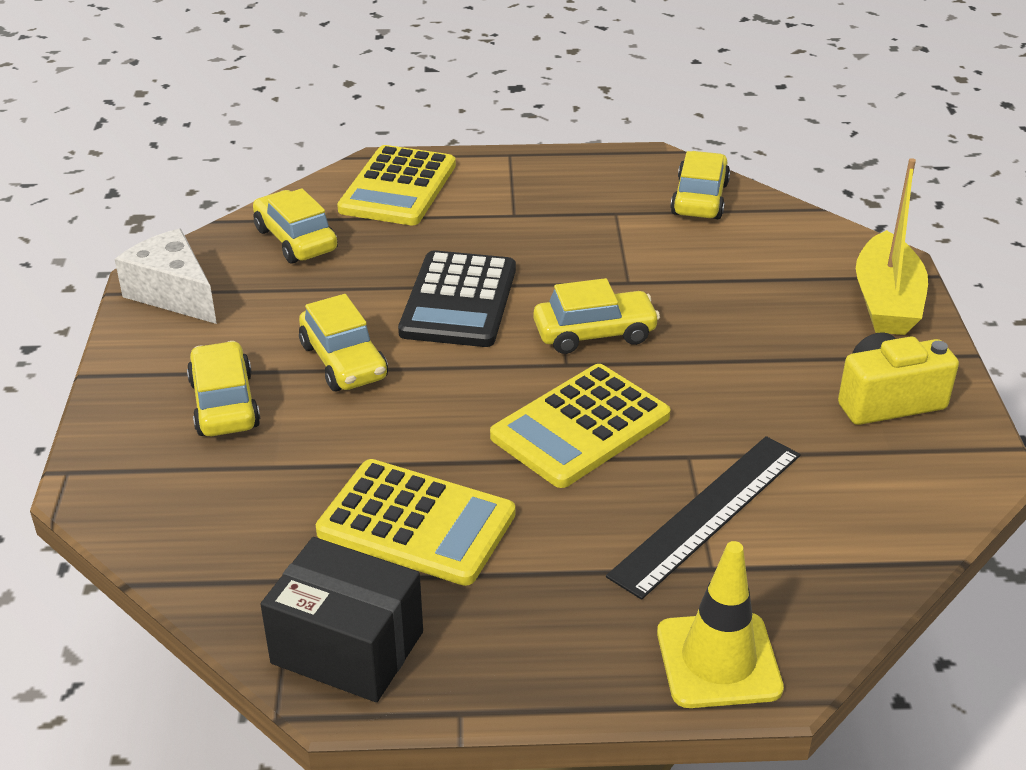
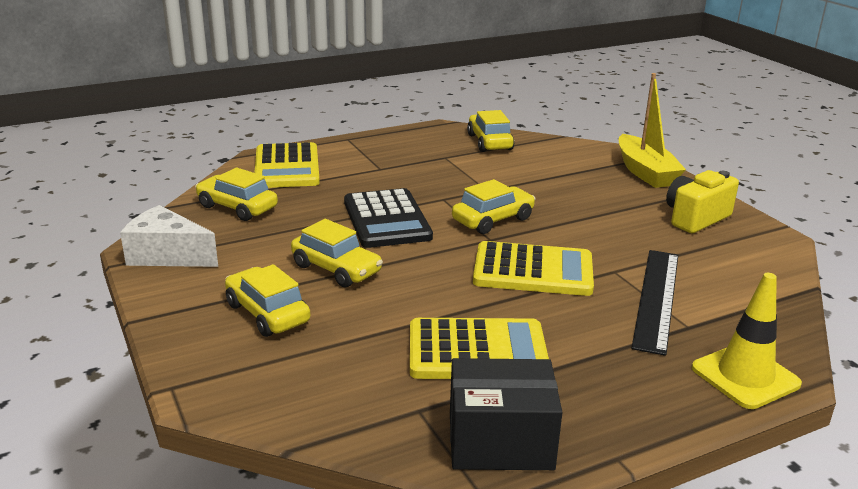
camera: 25 degrees left, 10 degrees down
yellow calculator [490,364,670,488] -> yellow calculator turned 105 degrees counterclockwise [473,241,594,296]

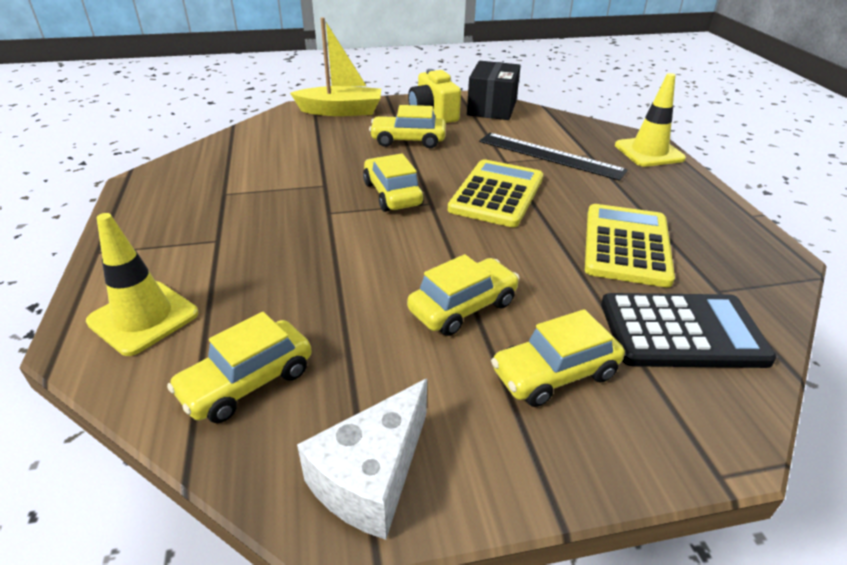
camera: 75 degrees left, 10 degrees up
yellow calculator [254,142,320,188] -> yellow traffic cone [86,213,198,356]
black calculator [344,188,433,248] -> black calculator moved to [601,293,776,368]
black box [450,358,563,470] -> black box moved to [467,61,521,120]
yellow car [467,110,514,152] -> yellow car moved to [369,105,446,148]

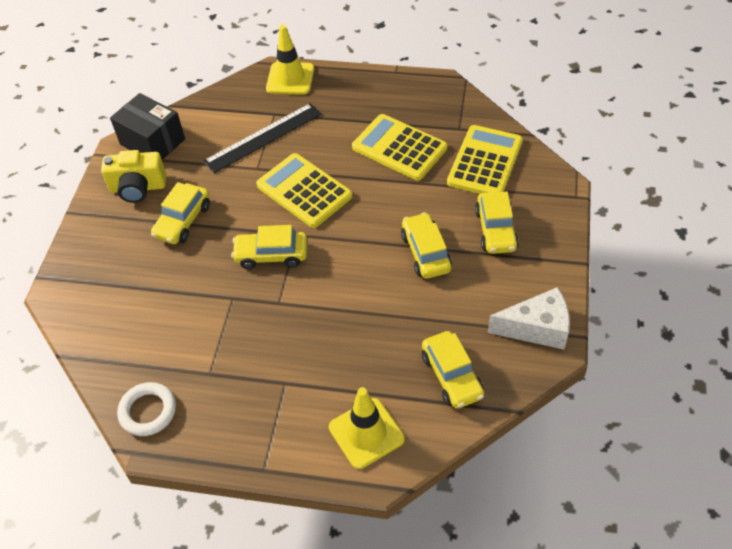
camera: 65 degrees left, 15 degrees up
yellow boat [290,17,381,116] -> none
white cheese [297,379,427,540] -> white cheese turned 60 degrees counterclockwise [488,287,570,350]
black calculator [601,293,776,368] -> yellow calculator [447,125,523,194]
none -> white ring [117,382,176,436]

